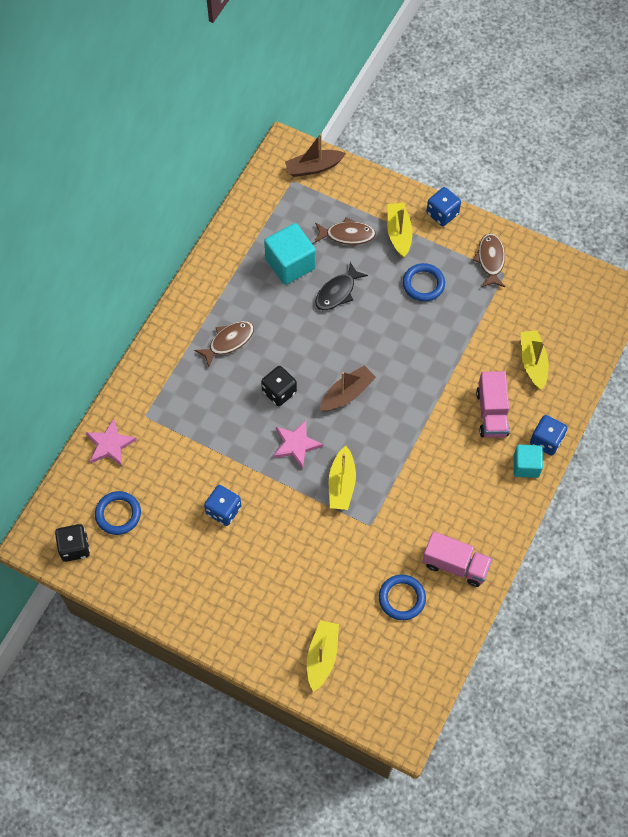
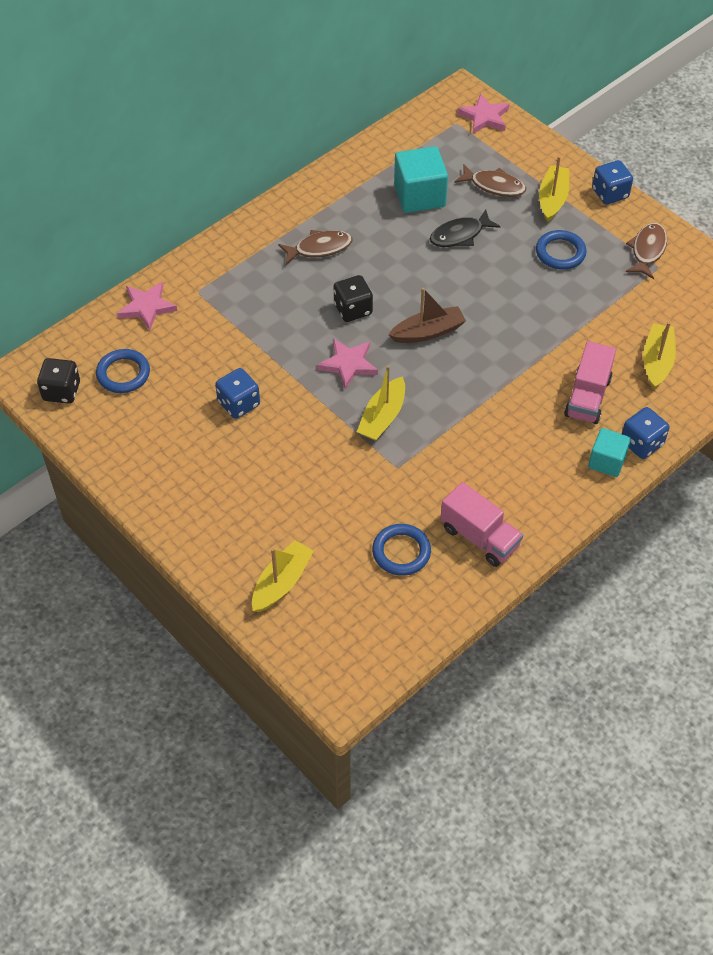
camera: 20 degrees right, 10 degrees down
brown boat [285,134,346,177] -> pink star [457,93,510,134]

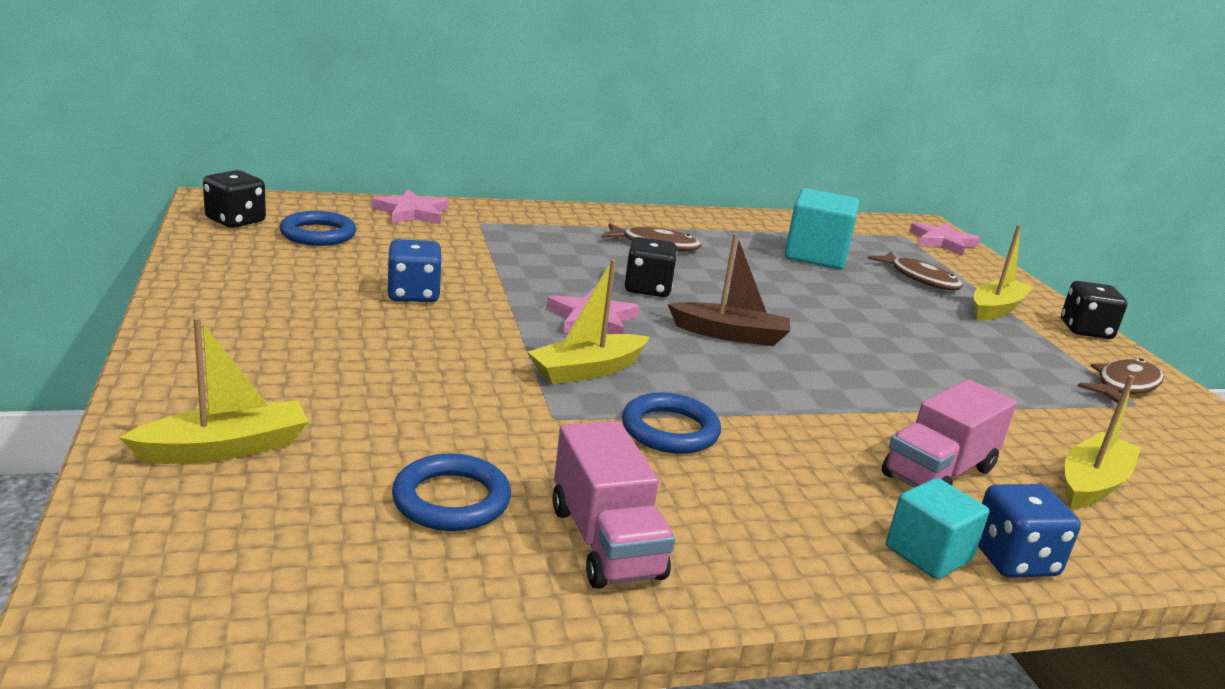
camera: 25 degrees right, 30 degrees down
black fish [430,209,501,247] -> none
blue ring [536,230,587,270] -> blue ring moved to [622,393,721,454]
blue dice [592,160,633,205] -> black dice [1061,281,1127,339]

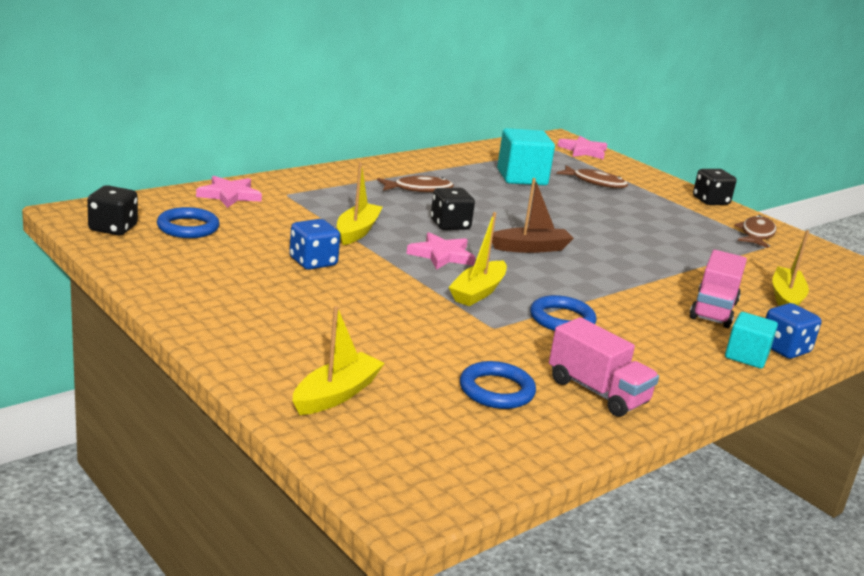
camera: 25 degrees left, 0 degrees up
yellow boat [974,225,1034,320] -> yellow boat moved to [337,162,383,245]

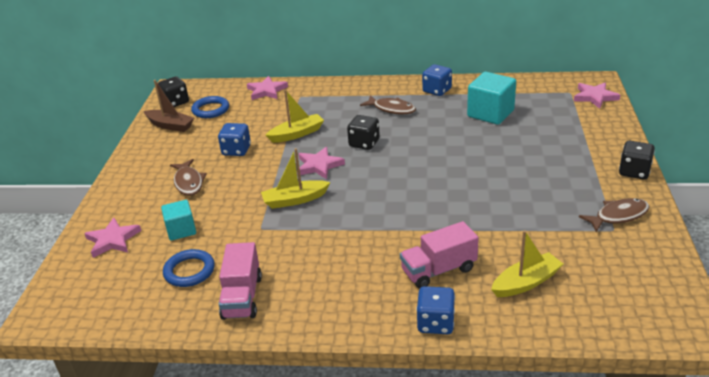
camera: 50 degrees right, 10 degrees up
yellow boat [292,306,385,415] -> pink star [84,218,141,258]
brown boat [492,178,574,253] -> brown boat moved to [144,80,194,132]
blue ring [530,295,597,331] -> none
brown fish [557,165,628,188] -> brown fish moved to [170,159,207,196]
turquoise cube [725,312,778,369] -> turquoise cube moved to [161,200,196,241]
none -> blue dice [422,64,452,96]

